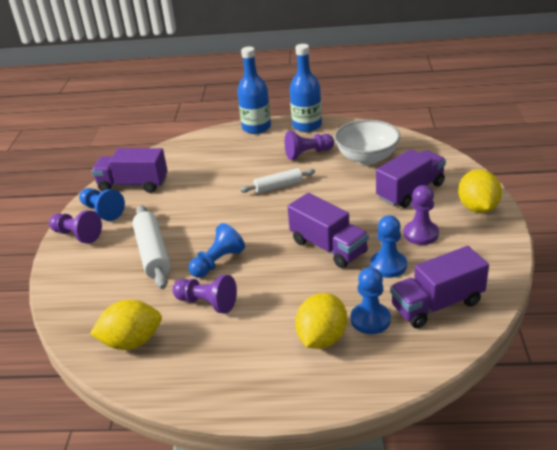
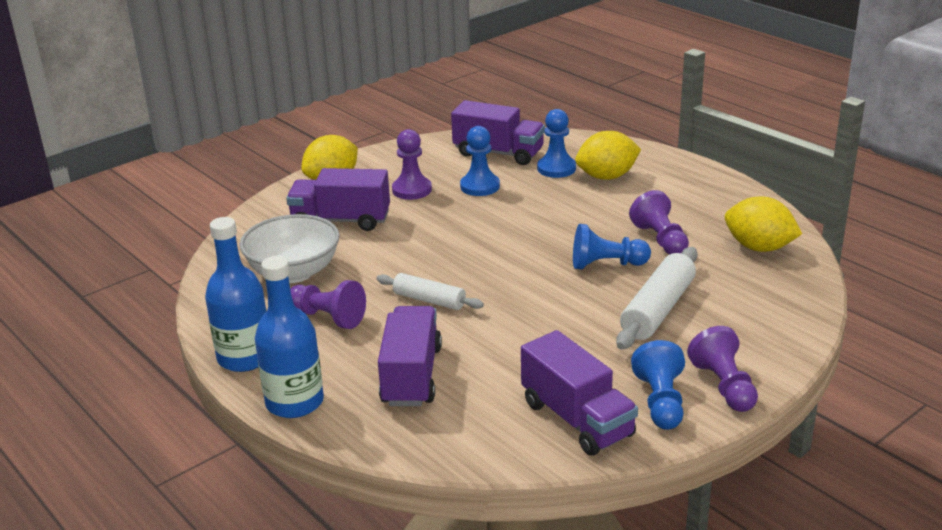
camera: 135 degrees left, 5 degrees down
purple truck [287,193,369,268] -> purple truck moved to [378,306,442,406]

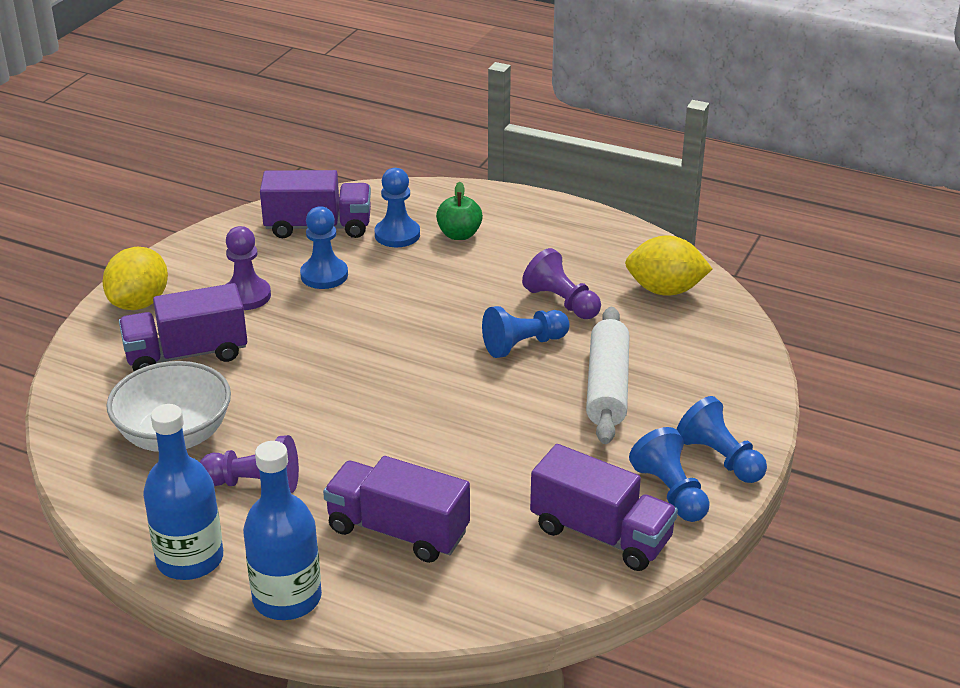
camera: 25 degrees left, 5 degrees up
white rolling pin [376,273,484,310] -> none
purple truck [378,306,442,406] -> purple truck turned 45 degrees counterclockwise [323,456,470,563]
yellow lemon [575,131,641,180] -> green apple [436,182,483,240]
purple pawn [687,326,758,412] -> blue pawn [677,396,767,483]

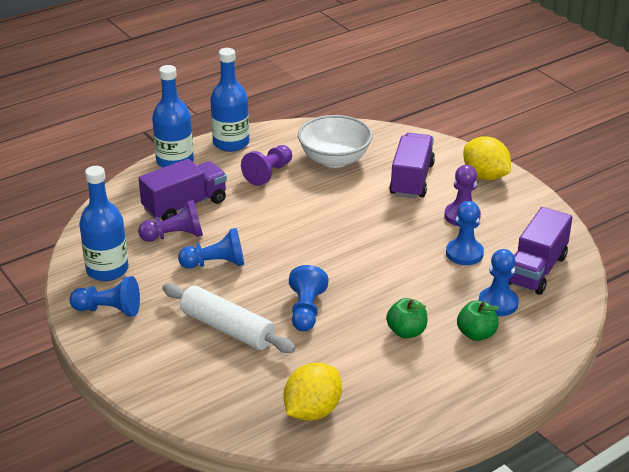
camera: 120 degrees right, 0 degrees up
purple pawn [522,248,601,319] -> purple pawn moved to [138,200,203,242]
purple truck [530,444,678,571] -> blue bottle [79,166,129,281]
blue pawn [677,396,767,483] -> blue pawn moved to [178,228,244,269]
none -> green apple [386,298,427,338]

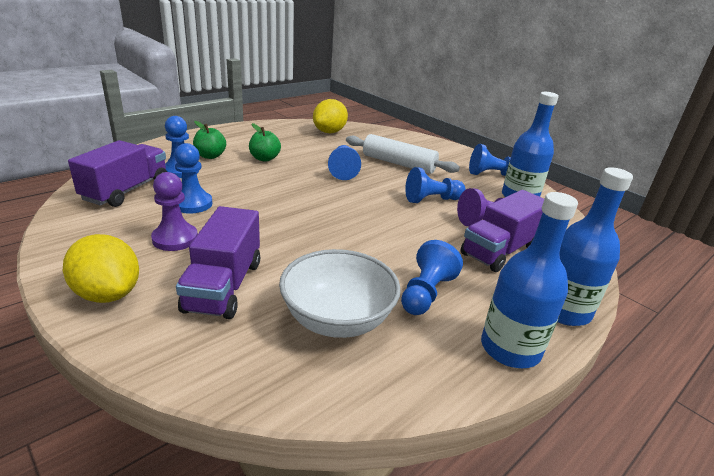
camera: 170 degrees right, 5 degrees down
purple pawn [241,145,292,186] -> blue pawn [401,240,463,315]

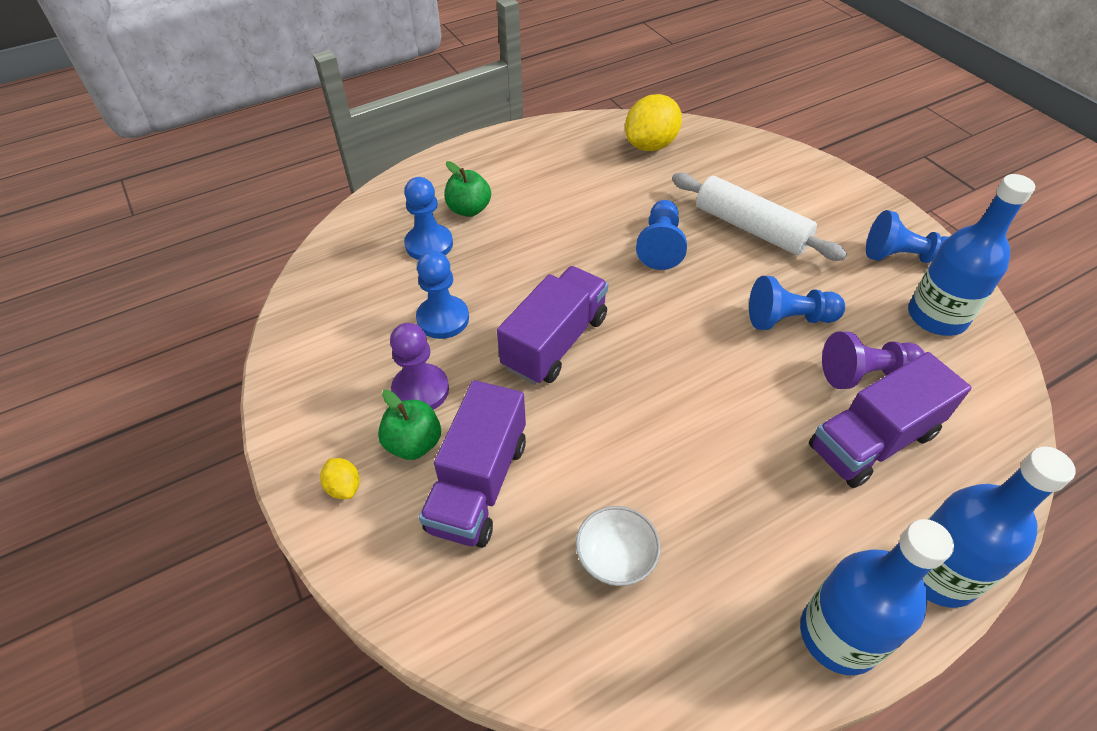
camera: 15 degrees right, 20 degrees up
yellow lemon [63,234,139,303] -> yellow lemon [320,458,360,499], size x0.47
purple truck [68,140,167,207] -> purple truck moved to [497,266,608,385]
green apple [249,123,281,162] -> green apple moved to [378,390,441,460]
white bowl [279,249,401,338] -> white bowl [576,506,661,586], size x0.56
blue pawn [401,240,463,315] -> none

